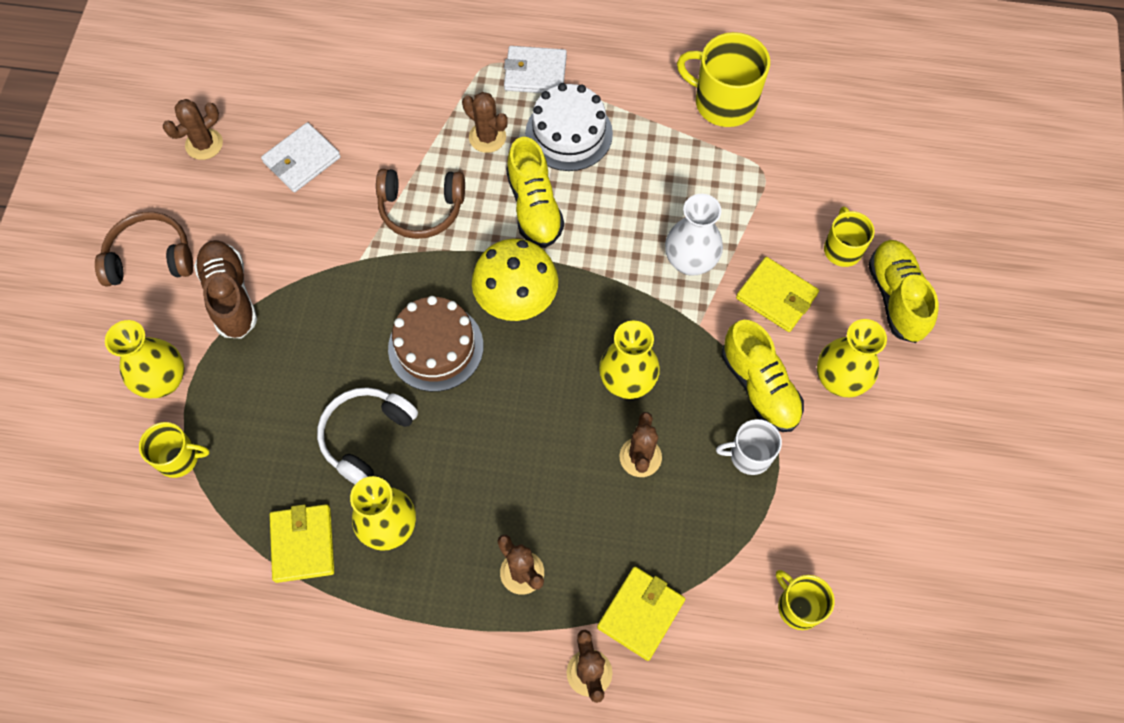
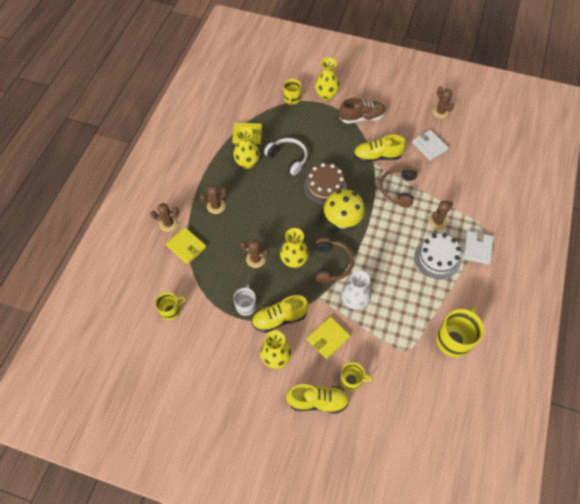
camera: 100 degrees right, 5 degrees down
brown headphones [95,212,193,287] -> brown headphones moved to [315,238,354,283]
yellow shoe [506,137,564,248] -> yellow shoe moved to [354,135,406,162]

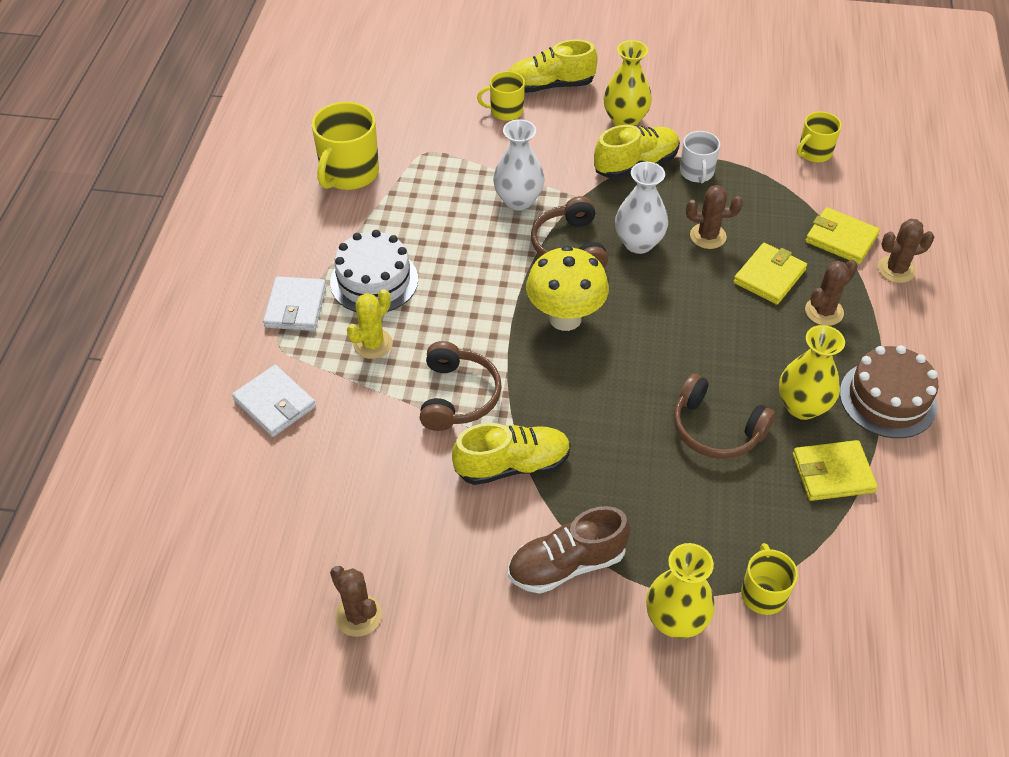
camera: 170 degrees right, 10 degrees down
white headphones [264,138,308,176] -> brown headphones [674,374,775,459]
yellow vase [280,228,309,268] -> white vase [615,162,668,254]
brown cake [304,163,347,206] -> brown cake moved to [840,345,938,438]
yellow wallet [307,317,350,359] -> yellow wallet moved to [733,243,807,305]
white wallet [412,130,449,161] -> white wallet moved to [232,365,316,437]
brown cactus [428,201,453,230] -> yellow cactus [347,289,393,359]

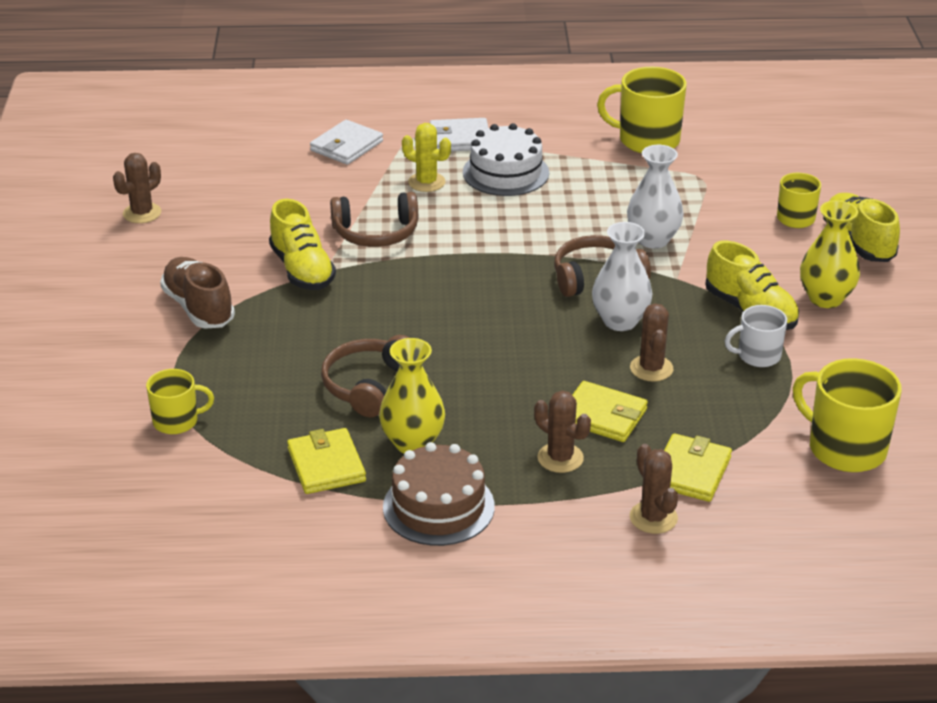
camera: 80 degrees right, 15 degrees down
yellow mushroom [526,246,609,331] -> none
yellow vase [646,543,715,639] -> none
yellow mug [797,111,842,163] -> yellow mug [793,358,902,472], size x1.69

